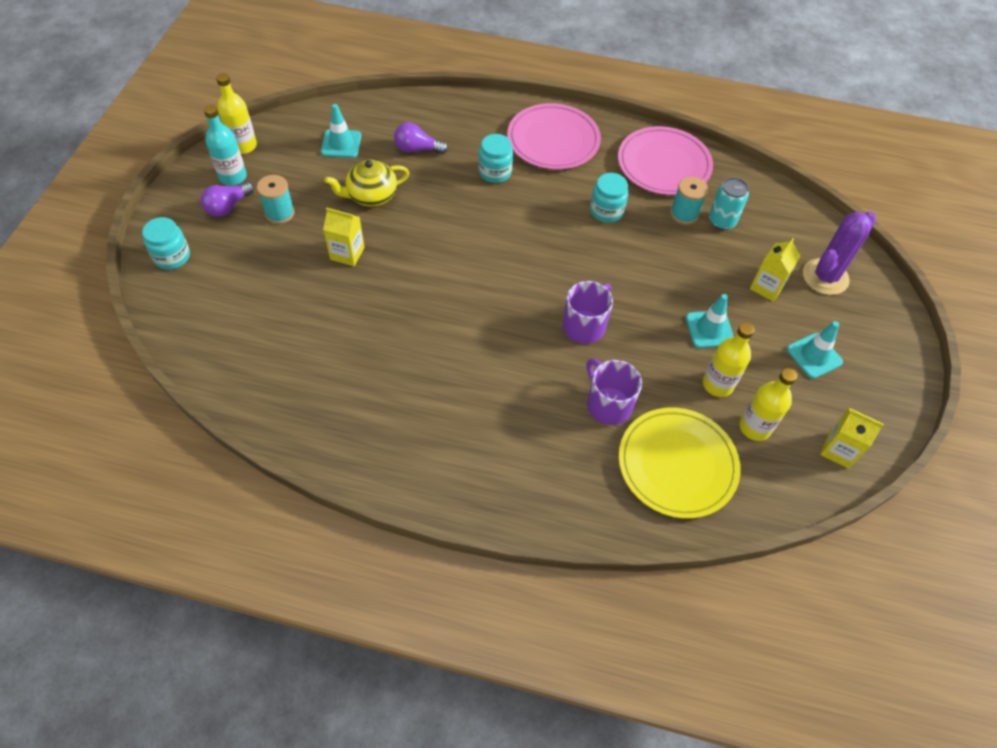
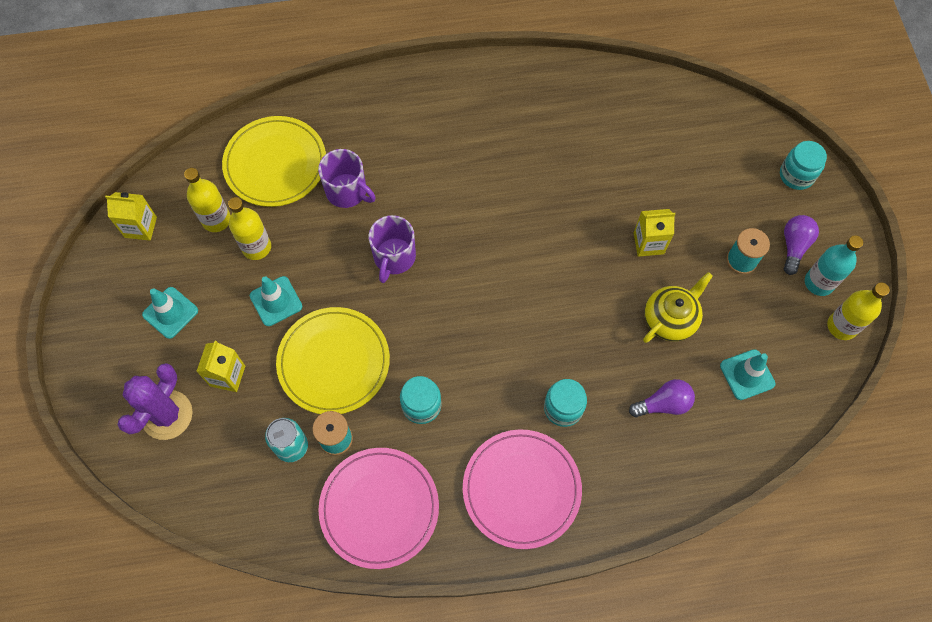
camera: 160 degrees right, 10 degrees up
none -> yellow plate [276,307,390,414]

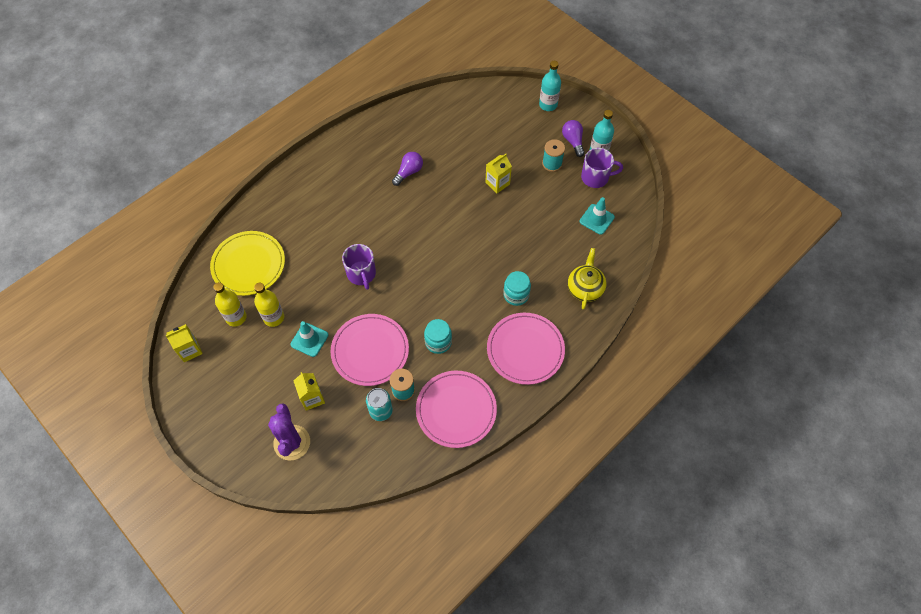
camera: 35 degrees left, 5 degrees down
turquoise traffic cone [142,287,198,339] -> none
yellow plate [276,307,390,414] -> pink plate [331,314,409,386]
purple mug [318,149,376,208] -> purple mug moved to [581,148,623,188]
purple light bulb [629,379,695,417] -> purple light bulb moved to [392,152,423,186]
yellow teapot [643,272,713,343] -> yellow teapot moved to [568,248,606,310]
turquoise jar [780,141,827,190] -> turquoise bottle [539,61,561,111]
yellow bottle [827,282,890,340] -> none

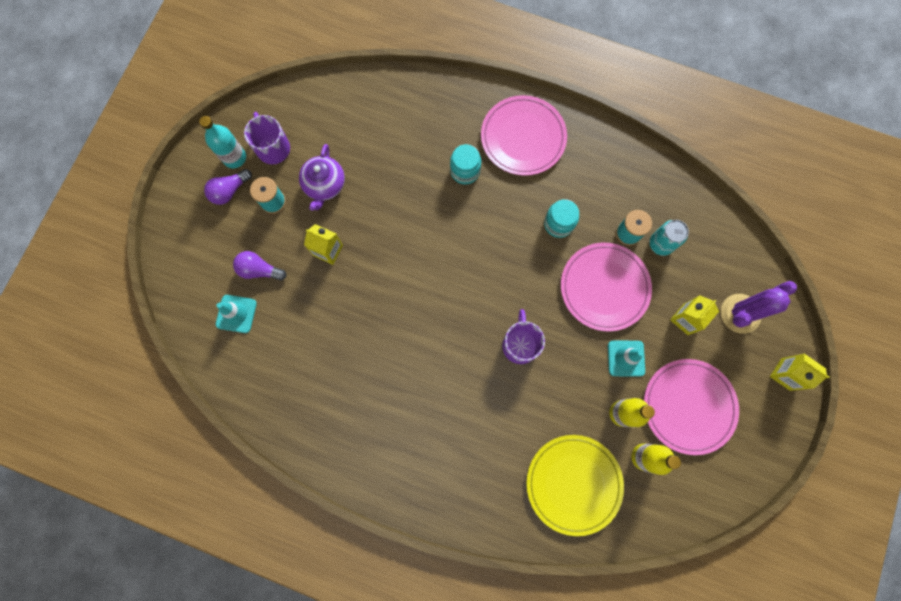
camera: 115 degrees left, 15 degrees up
yellow carton [166,324,203,362] -> yellow carton moved to [770,354,829,391]
purple mug [342,244,376,290] -> purple mug turned 45 degrees counterclockwise [502,309,545,364]
purple light bulb [392,152,423,186] -> purple light bulb moved to [233,251,287,281]
pink plate [416,371,497,448] -> pink plate moved to [644,359,739,455]
turquoise bottle [539,61,561,111] -> none
yellow teapot [568,248,606,310] -> none
turquoise traffic cone [580,197,615,235] -> turquoise traffic cone moved to [216,295,257,333]
none -> purple teapot [299,144,345,211]

